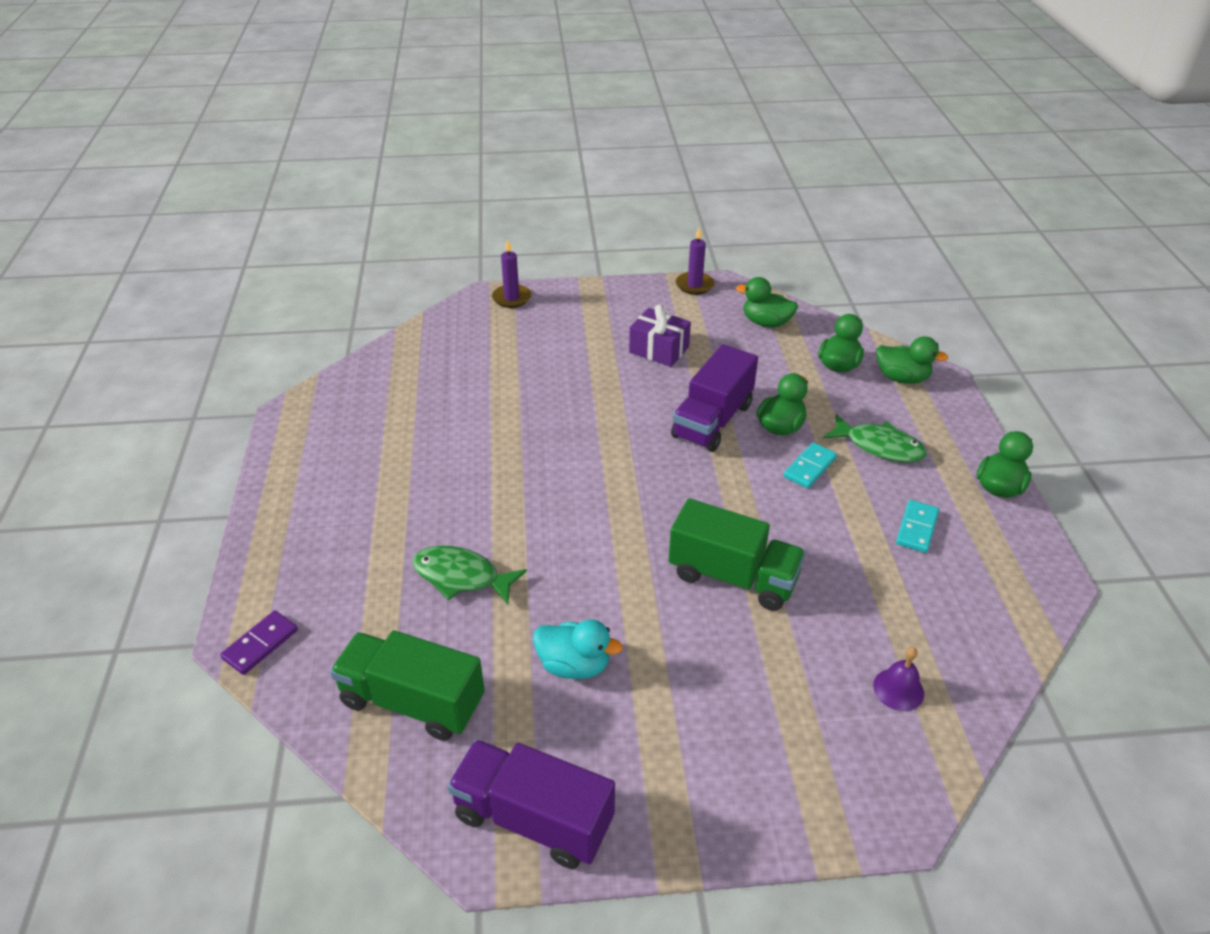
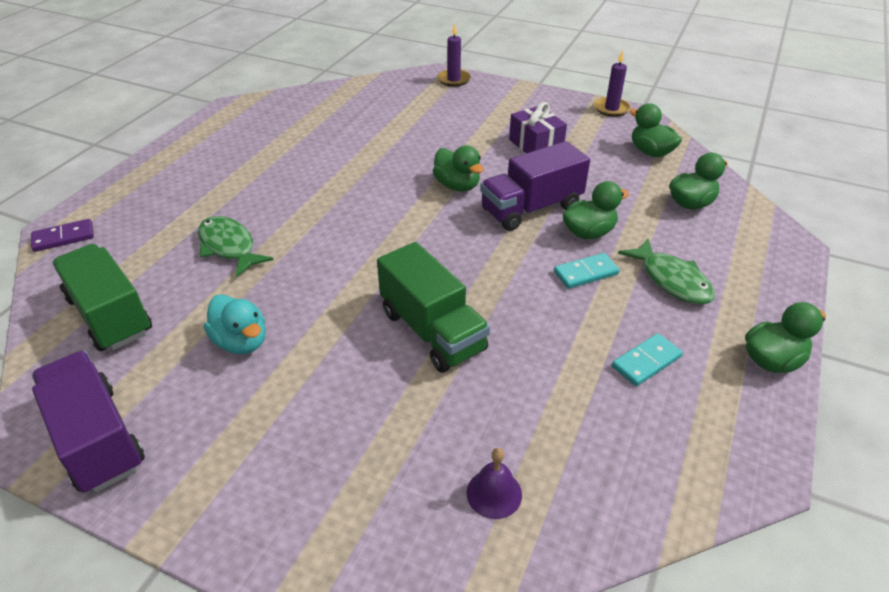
camera: 30 degrees right, 0 degrees up
green duck [876,336,948,384] -> green duck moved to [433,145,483,191]

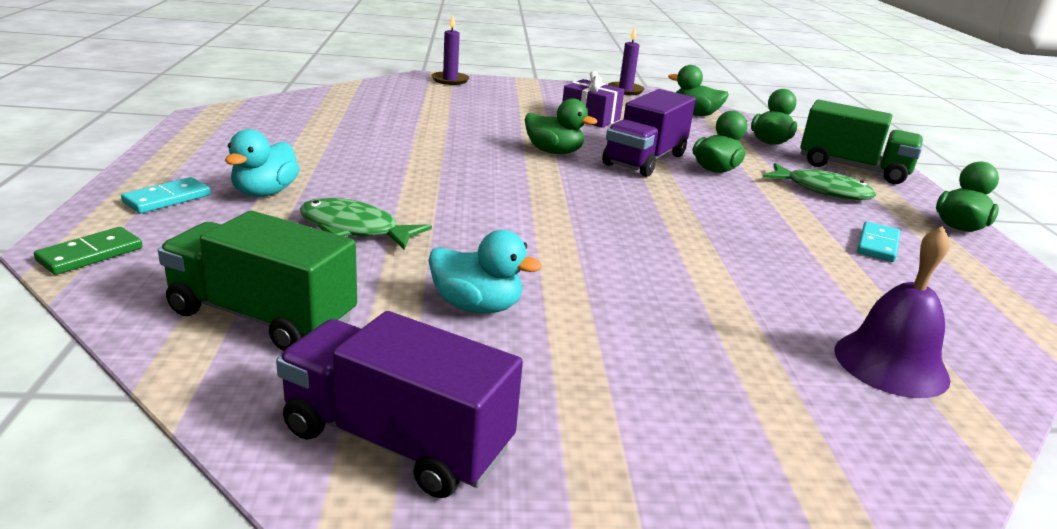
camera: 30 degrees left, 15 degrees down
purple domino [31,219,94,252] -> green domino [34,227,143,275]
green truck [377,242,490,373] -> green truck moved to [800,100,923,184]
purple bell [467,448,522,519] -> purple bell [835,226,951,398], size x1.69
turquoise domino [554,253,620,289] -> turquoise domino moved to [121,177,211,213]
none -> turquoise duck [225,129,300,197]

